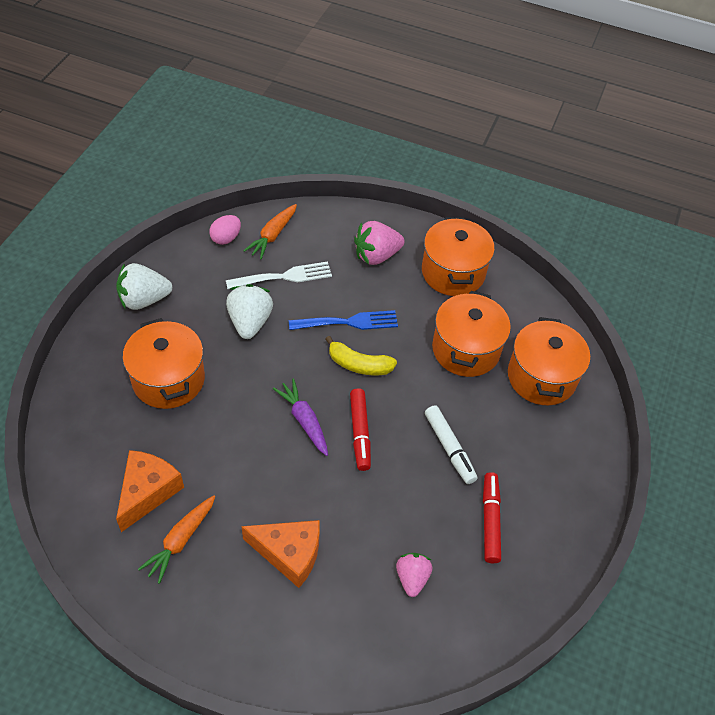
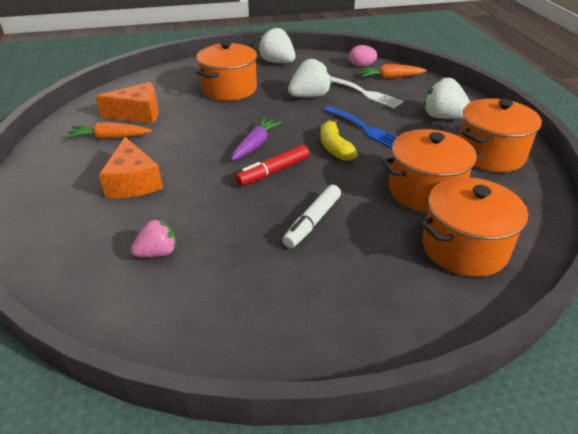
camera: 60 degrees right, 15 degrees down
pink strawberry [354,221,405,265] -> white strawberry [423,76,470,119]
red marker [483,472,501,563] -> none

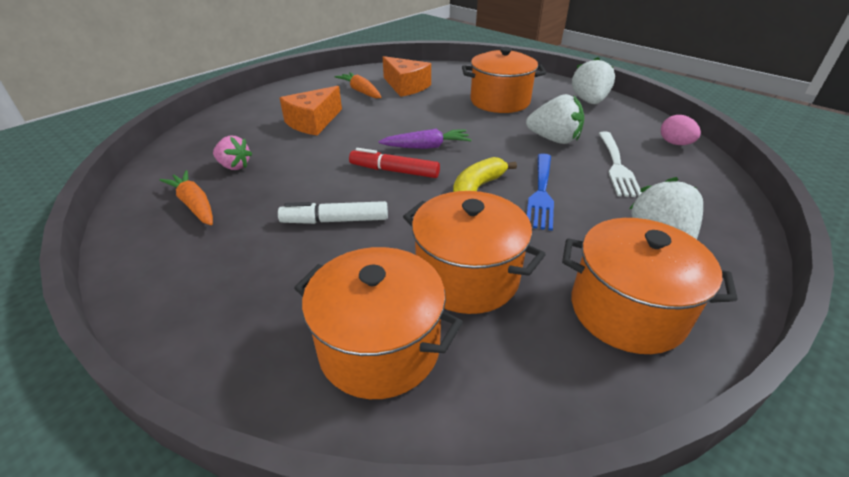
camera: 55 degrees right, 0 degrees up
orange carrot [359,64,427,79] -> orange carrot moved to [160,170,213,225]

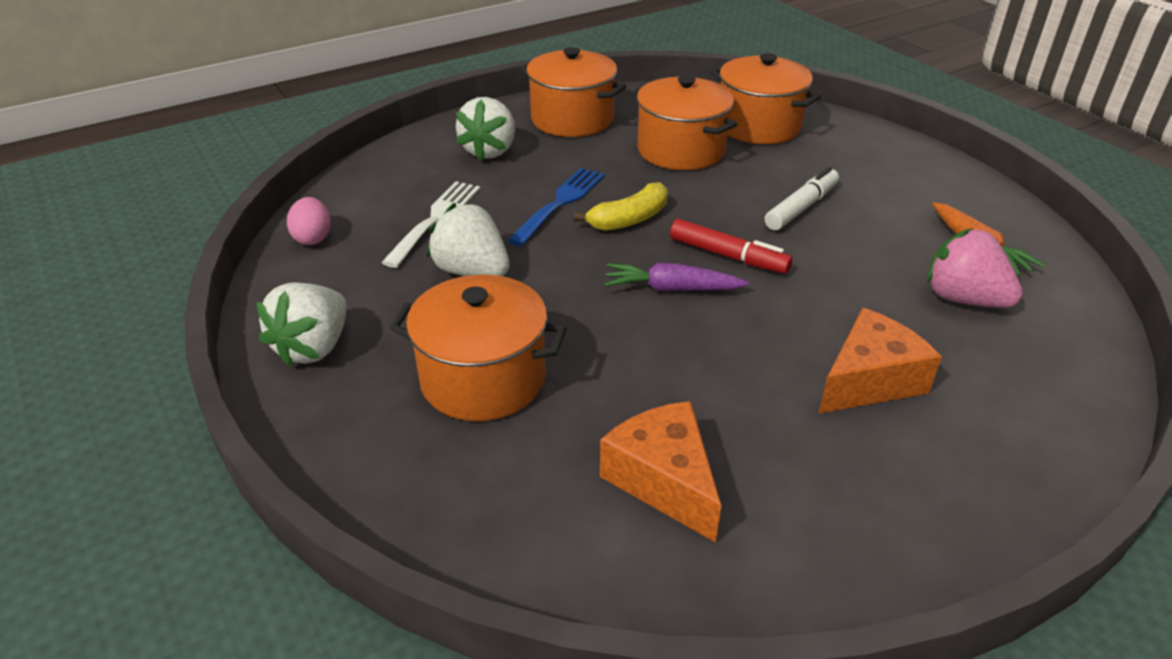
camera: 165 degrees left, 0 degrees up
pink strawberry [213,136,252,170] -> pink strawberry [927,228,1023,308], size x1.53
white marker [278,201,388,224] -> white marker turned 60 degrees counterclockwise [765,167,839,230]
orange carrot [335,72,381,99] -> none

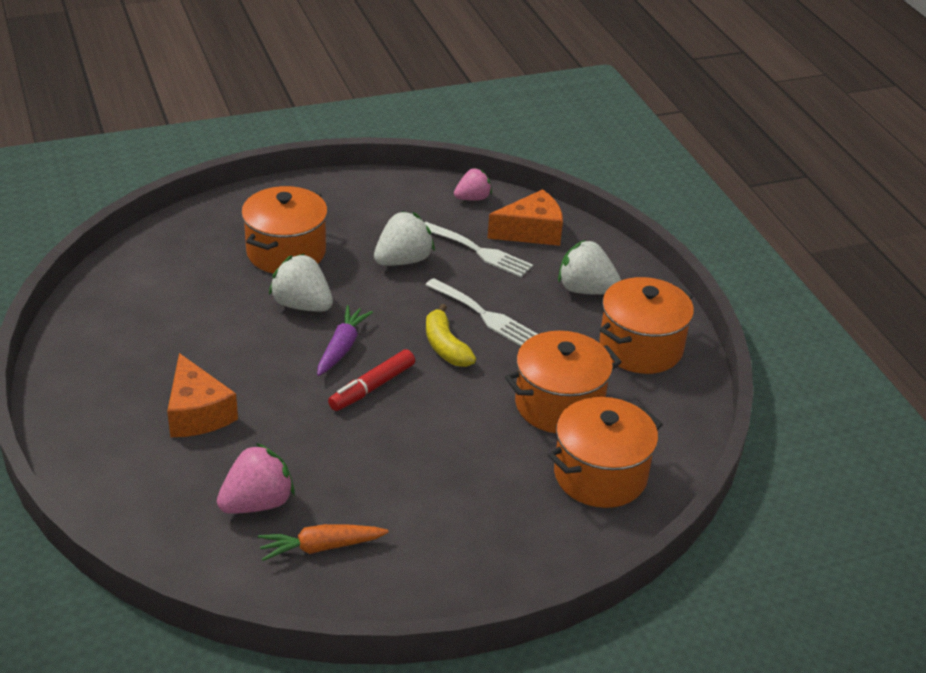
camera: 100 degrees right, 0 degrees up
white strawberry [256,282,347,367] -> white strawberry moved to [269,254,333,312]
pink egg [287,197,331,245] -> pink strawberry [454,168,492,201]
blue fork [508,168,605,246] -> white fork [425,278,538,346]
orange cheese [600,401,722,543] -> orange cheese moved to [487,189,563,246]
white marker [765,167,839,230] -> none

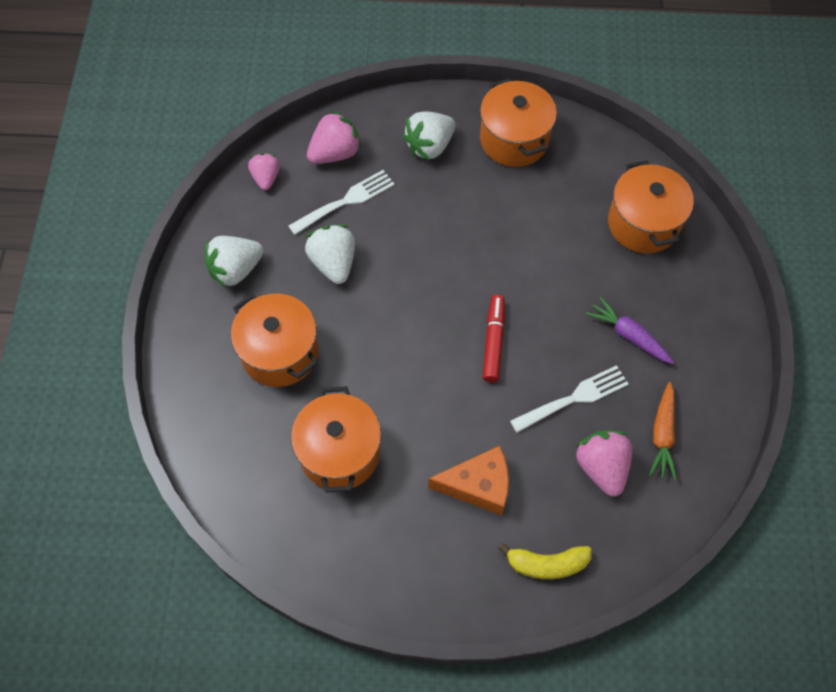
camera: 65 degrees left, 25 degrees up
white strawberry [269,254,333,312] -> white strawberry moved to [204,236,264,288]
purple carrot [317,305,373,376] -> purple carrot moved to [586,297,674,364]
red marker [328,349,415,411] -> red marker turned 150 degrees counterclockwise [483,295,505,382]
white fork [425,278,538,346] -> white fork moved to [510,365,629,433]
yellow banana [426,304,476,367] -> yellow banana moved to [498,543,592,579]
orange cheese [487,189,563,246] -> pink strawberry [307,111,362,164]
orange pot [505,331,622,433] -> orange pot moved to [291,386,381,493]

